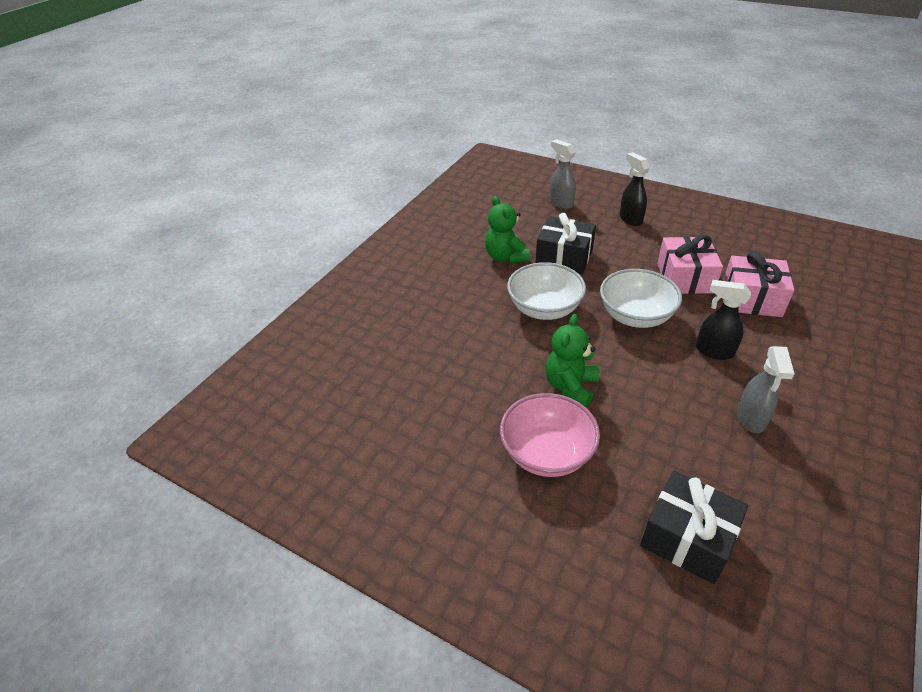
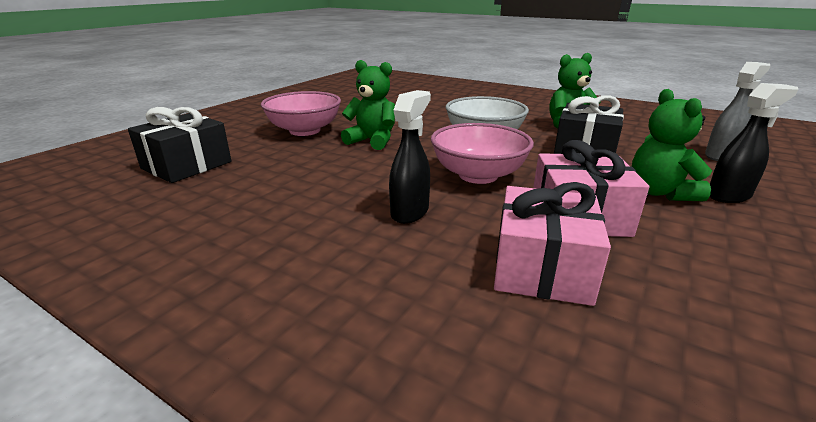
camera: 90 degrees right, 15 degrees down
white bowl [600,269,682,328] -> pink bowl [431,123,534,184]
grey spray bottle [737,346,794,433] -> none
none -> green teddy bear [632,89,712,201]

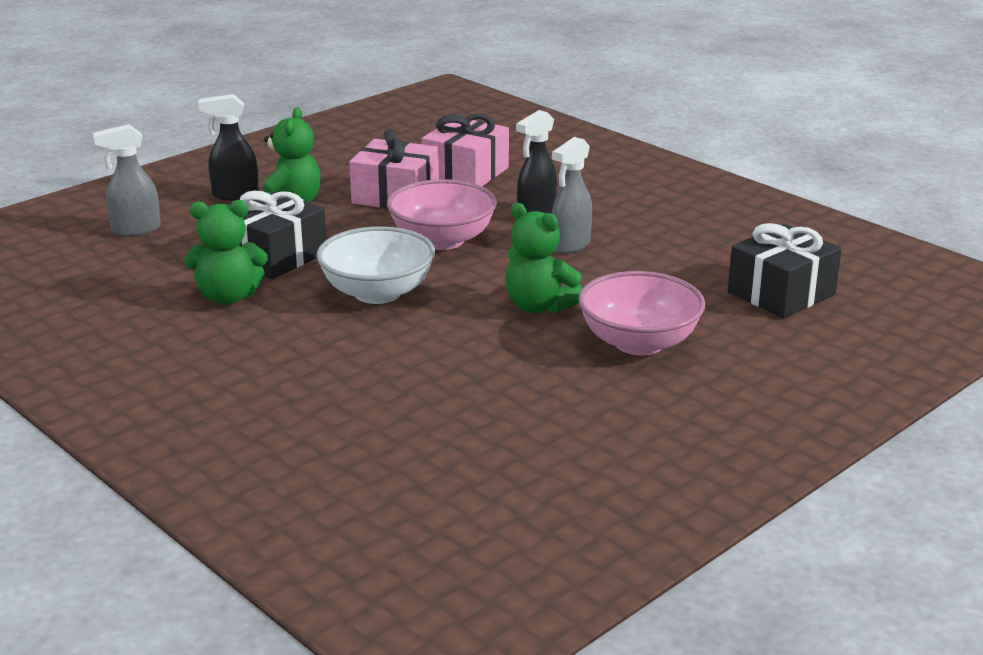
camera: 165 degrees left, 0 degrees up
none -> grey spray bottle [552,137,592,254]

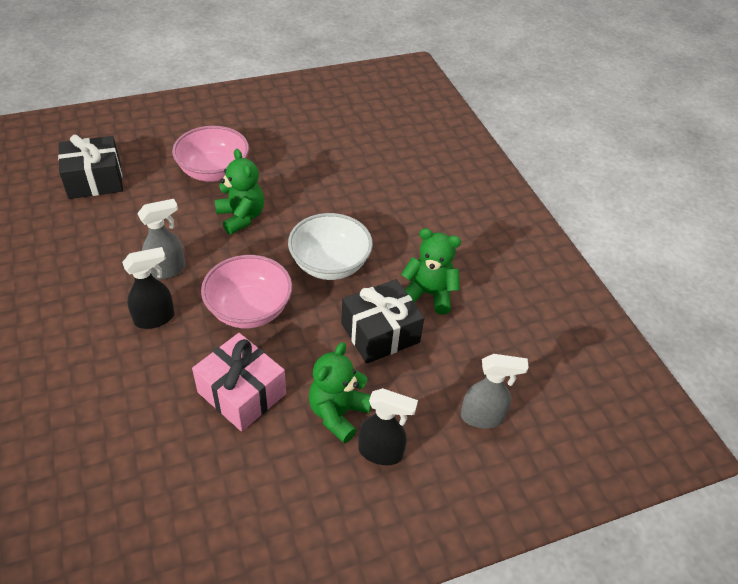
camera: 160 degrees left, 20 degrees up
pink gift [422,114,509,186] -> none

